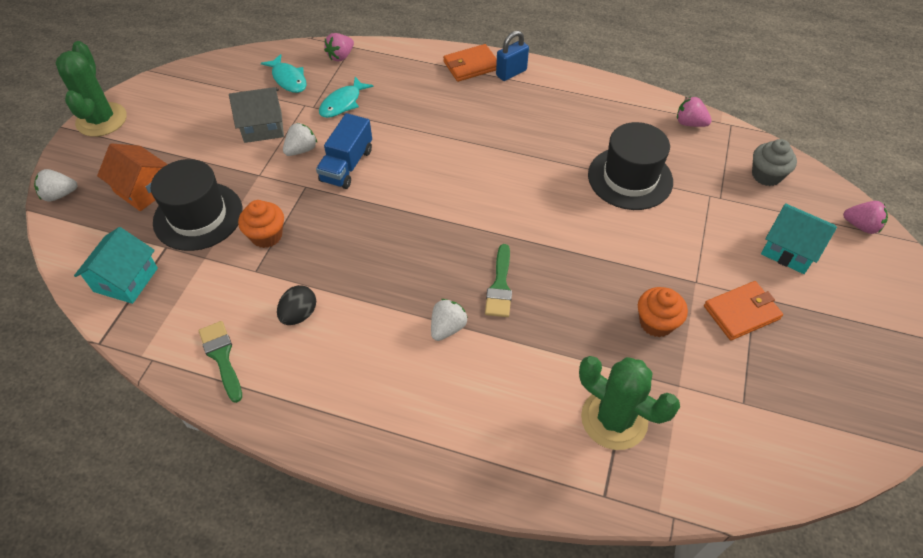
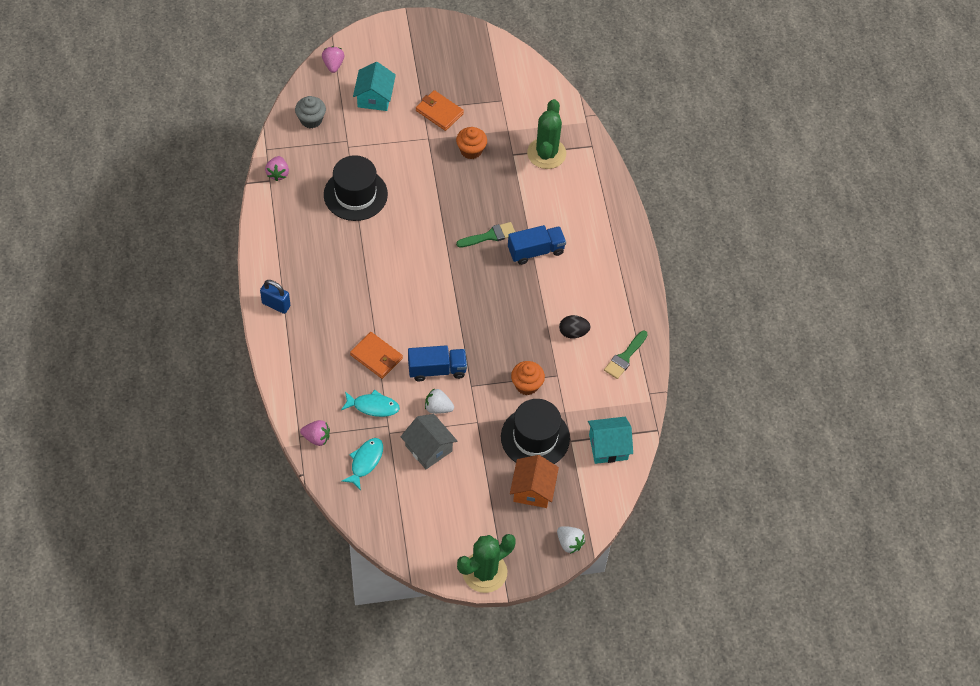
camera: 120 degrees left, 5 degrees up
white strawberry [431,299,468,341] -> blue truck [508,225,566,265]
orange wallet [443,44,497,82] -> orange wallet moved to [350,332,403,379]

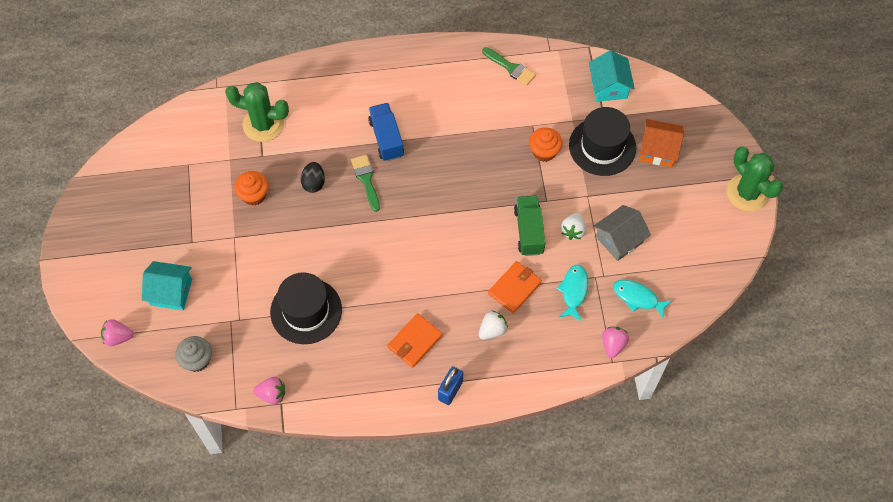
camera: 85 degrees left, 5 degrees up
blue truck [408,345,467,381] -> green truck [514,195,545,256]
orange wallet [416,90,464,131] -> orange wallet moved to [387,313,443,368]
white strawberry [557,526,585,554] -> white strawberry moved to [479,311,508,340]
black egg [559,315,591,338] -> black egg moved to [301,162,325,193]

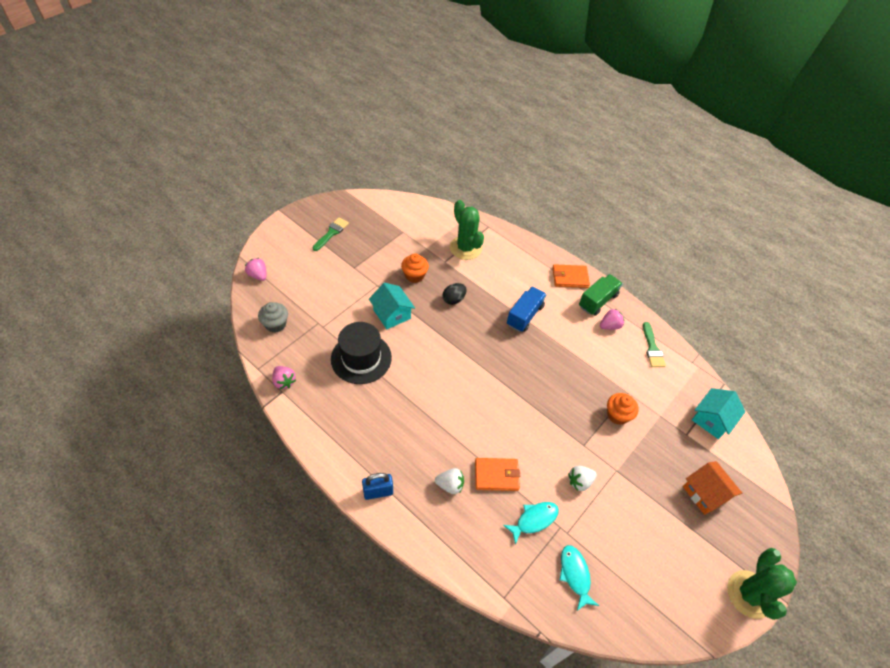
camera: 45 degrees right, 10 degrees down
turquoise house [142,261,192,310] -> turquoise house moved to [369,283,415,329]
green brush [351,155,380,212] -> green brush moved to [312,217,349,251]
orange wallet [387,313,443,368] -> orange wallet moved to [553,264,590,288]
green truck [514,195,545,256] -> green truck moved to [579,274,623,316]
black hat [569,107,636,176] -> none
grey house [594,205,651,261] -> none
pink strawberry [602,327,629,358] -> pink strawberry moved to [600,309,624,330]

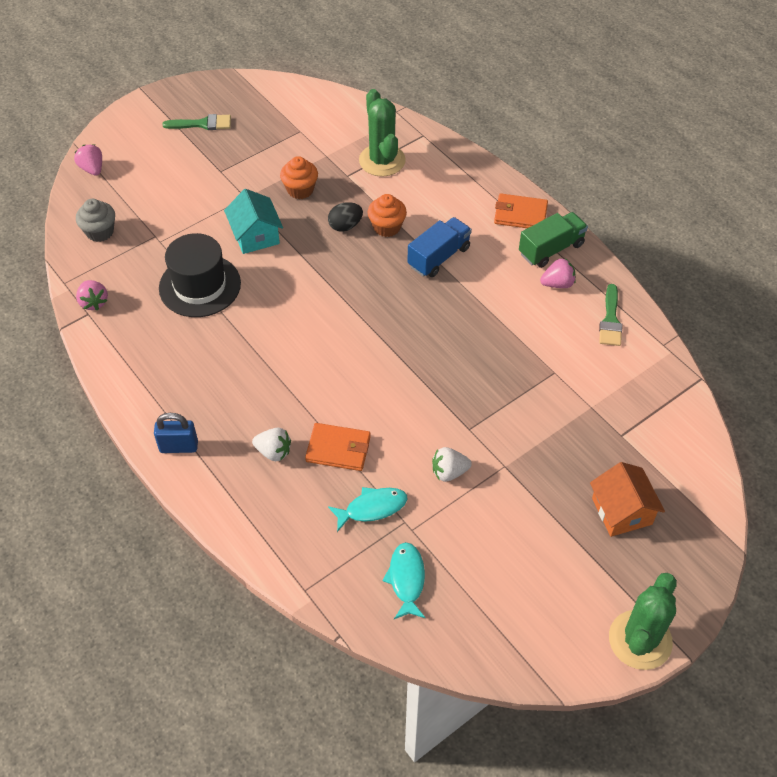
camera: 15 degrees right, 0 degrees up
green brush [312,217,349,251] -> green brush turned 45 degrees clockwise [162,114,231,130]
orange cupcake [607,393,638,425] -> orange cupcake moved to [368,194,407,237]
turquoise house [692,388,745,439] -> none

